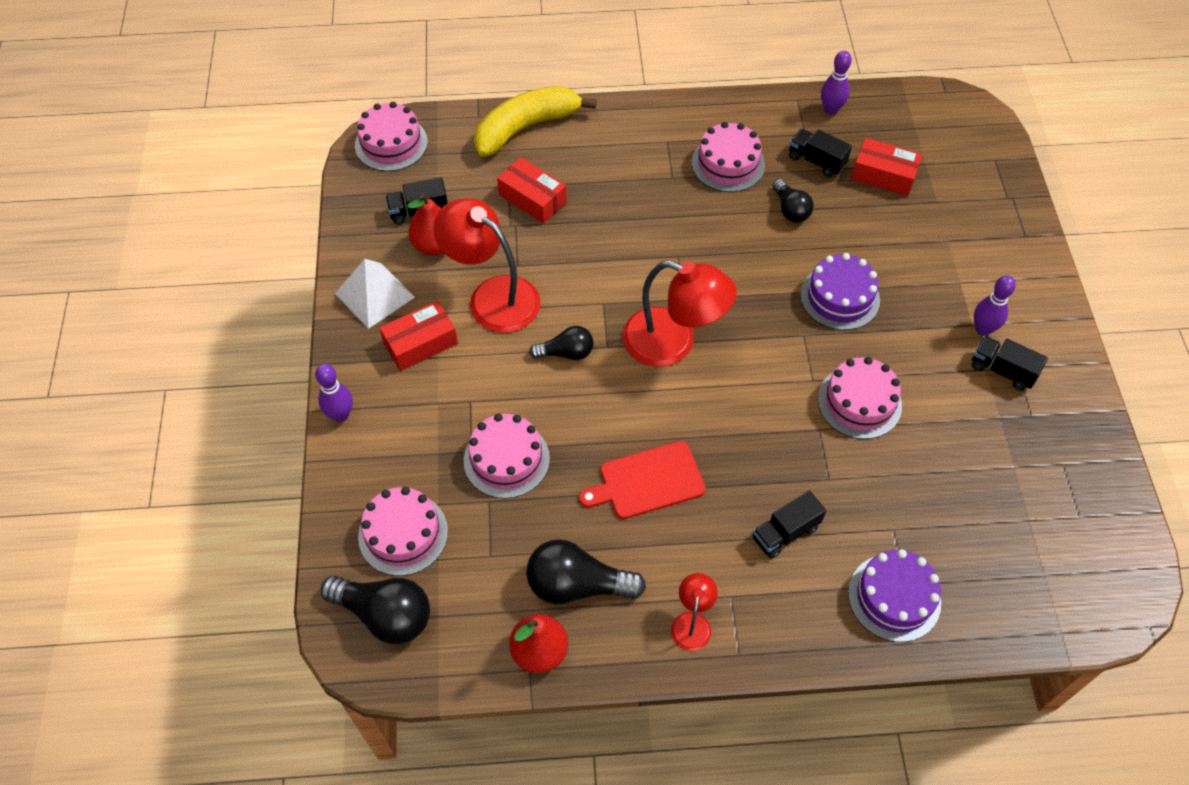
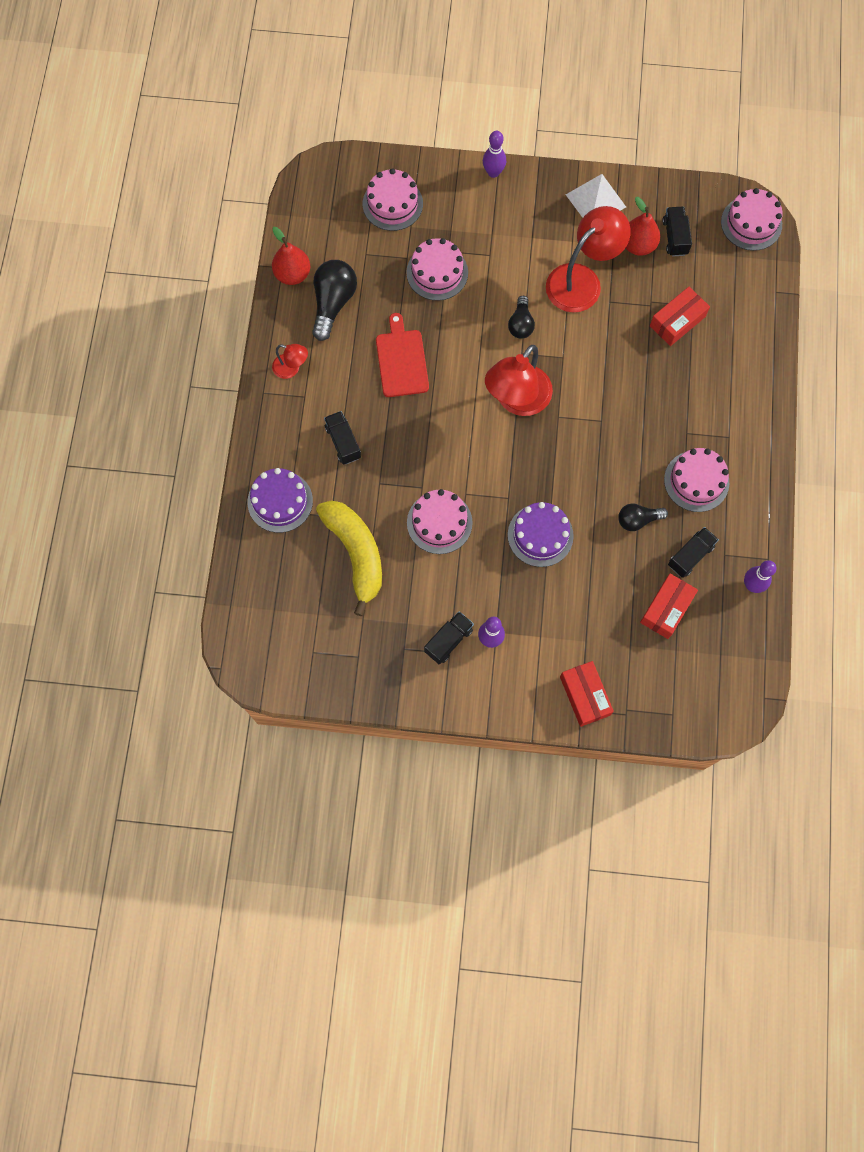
camera: 100 degrees right, 15 degrees up
black light bulb [321,575,430,644] -> none
red box [379,301,458,371] -> red box moved to [560,661,614,727]
yellow banana [474,86,597,157] -> yellow banana moved to [316,500,382,616]

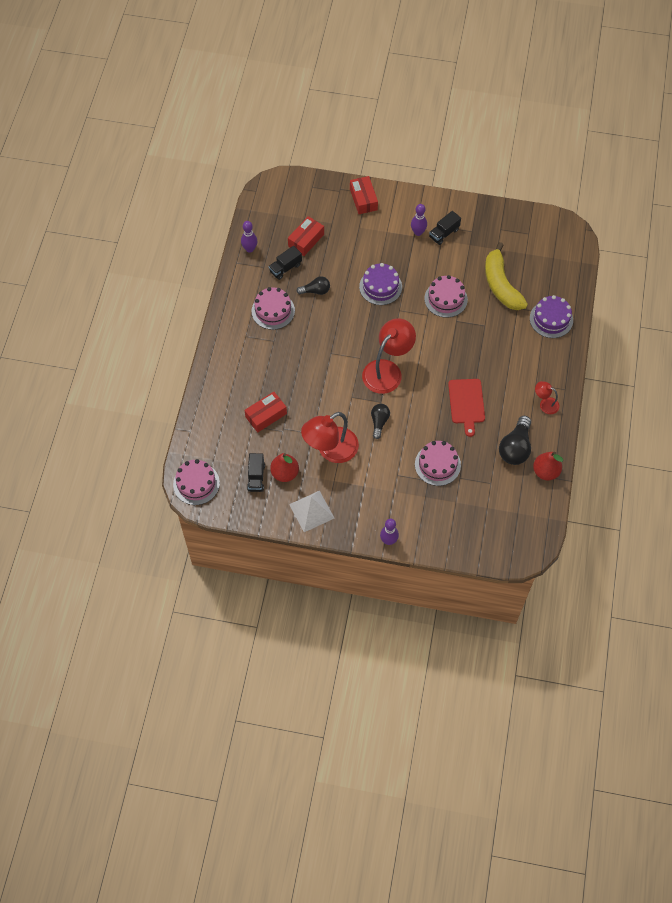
camera: 175 degrees left, 10 degrees down
black truck [324,411,361,465] -> none
pink cake [363,168,423,231] -> none

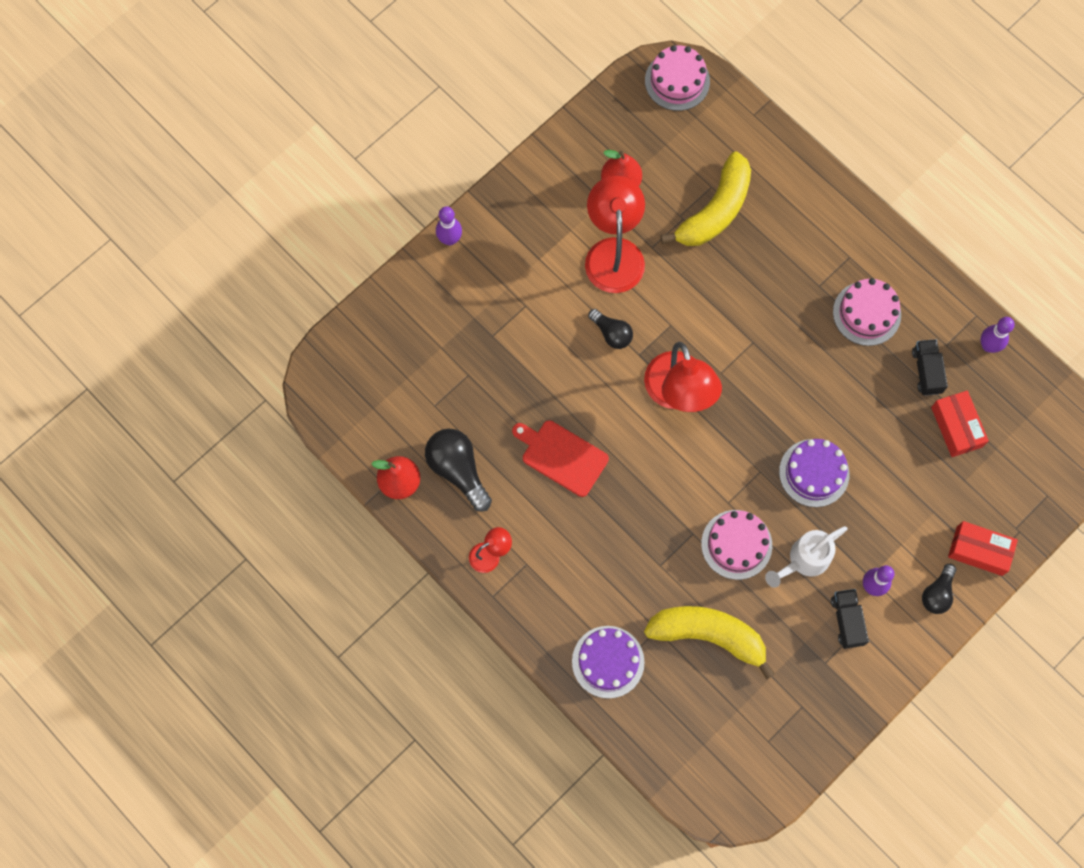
camera: 125 degrees right, 10 degrees up
red box [245,392,287,432] -> yellow banana [660,151,751,246]
black truck [247,453,265,492] -> none
white pyramid [289,491,334,532] -> none
black light bulb [296,276,330,295] -> black light bulb moved to [922,564,956,614]
pink cake [415,441,461,486] -> none
none -> white watering can [765,526,847,588]

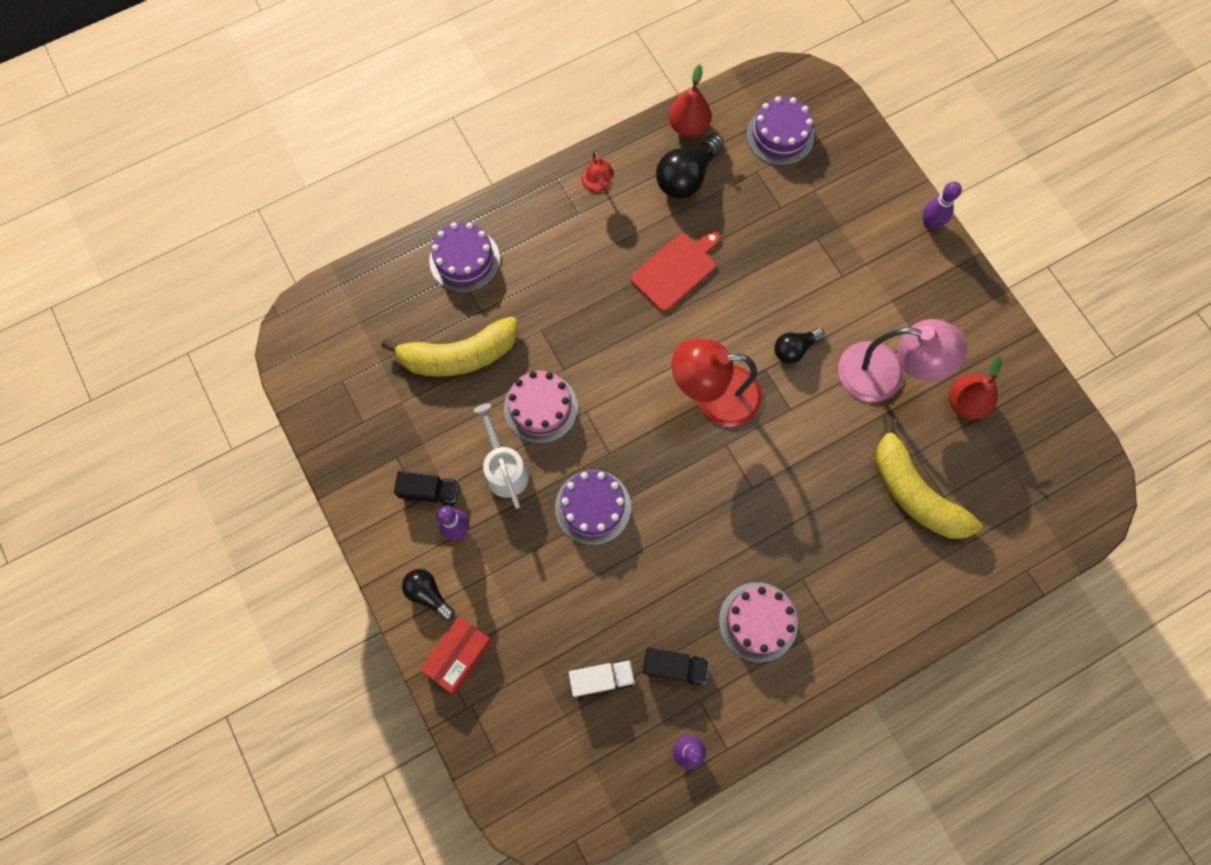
camera: 105 degrees right, 0 degrees up
black light bulb [425,428,492,512] -> black light bulb turned 150 degrees clockwise [656,133,724,199]
red lamp [585,176,645,293] -> pink lamp [838,319,967,402]
yellow banana [644,606,775,680] -> yellow banana turned 45 degrees clockwise [381,316,518,377]
pink cake [645,45,710,111] -> none
red box [931,391,989,457] -> white truck [569,659,635,698]
none -> purple cake [746,96,814,166]

